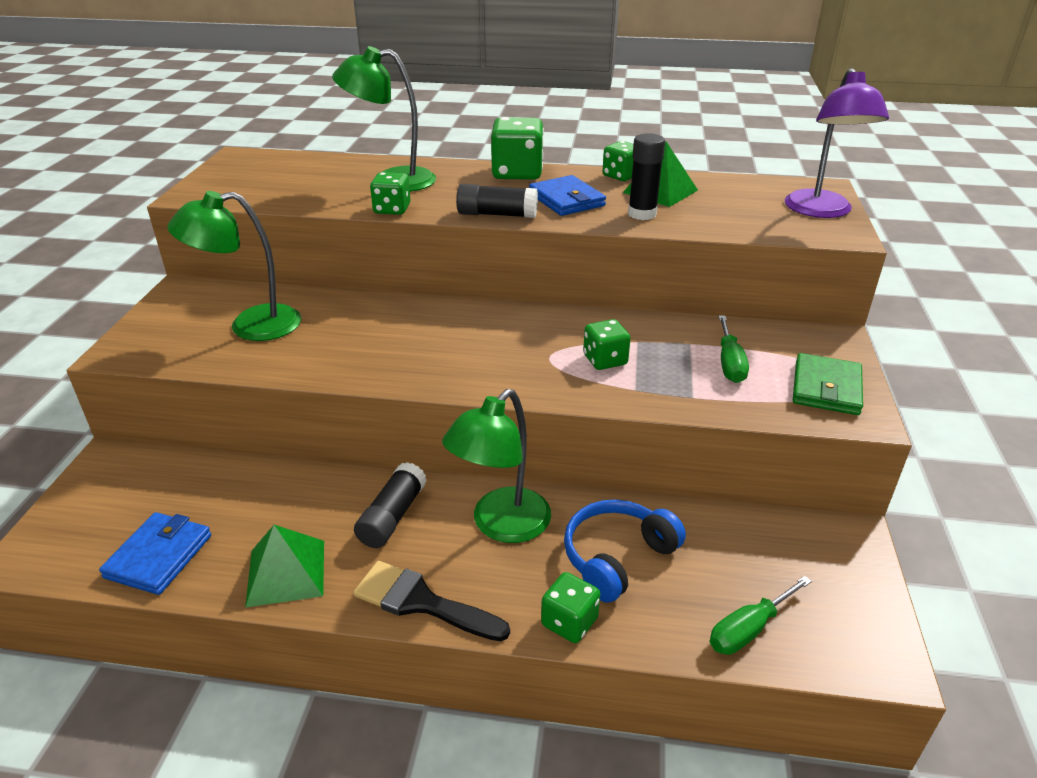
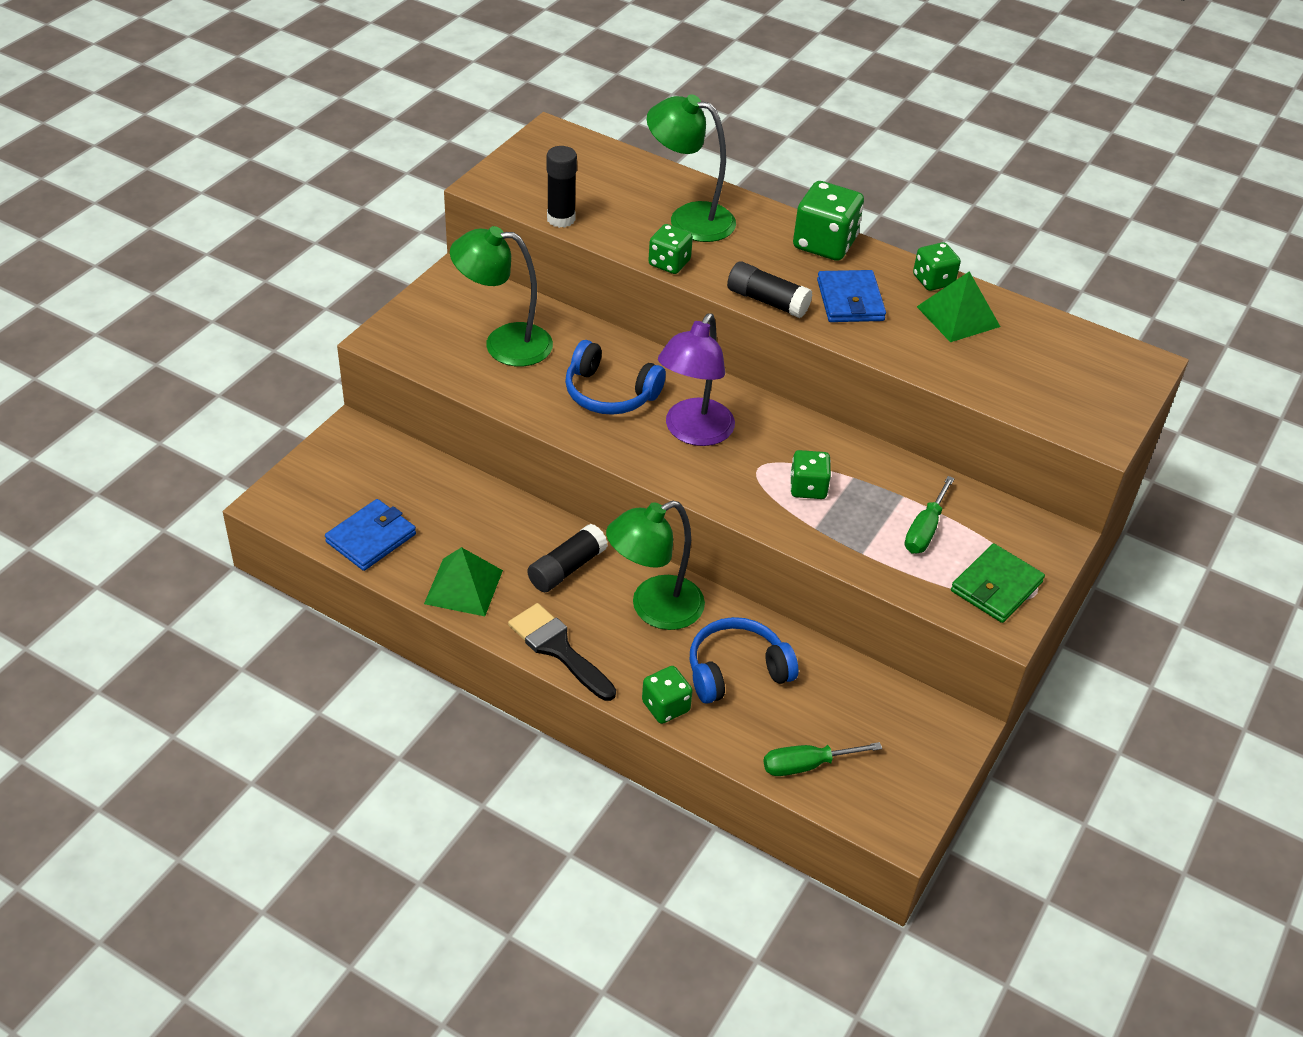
camera: 20 degrees right, 10 degrees up
black glue stick [628,133,665,220] -> black glue stick moved to [547,146,577,228]
purple lamp [784,68,889,218] -> purple lamp moved to [658,313,735,446]
none -> blue headphones [565,340,666,415]

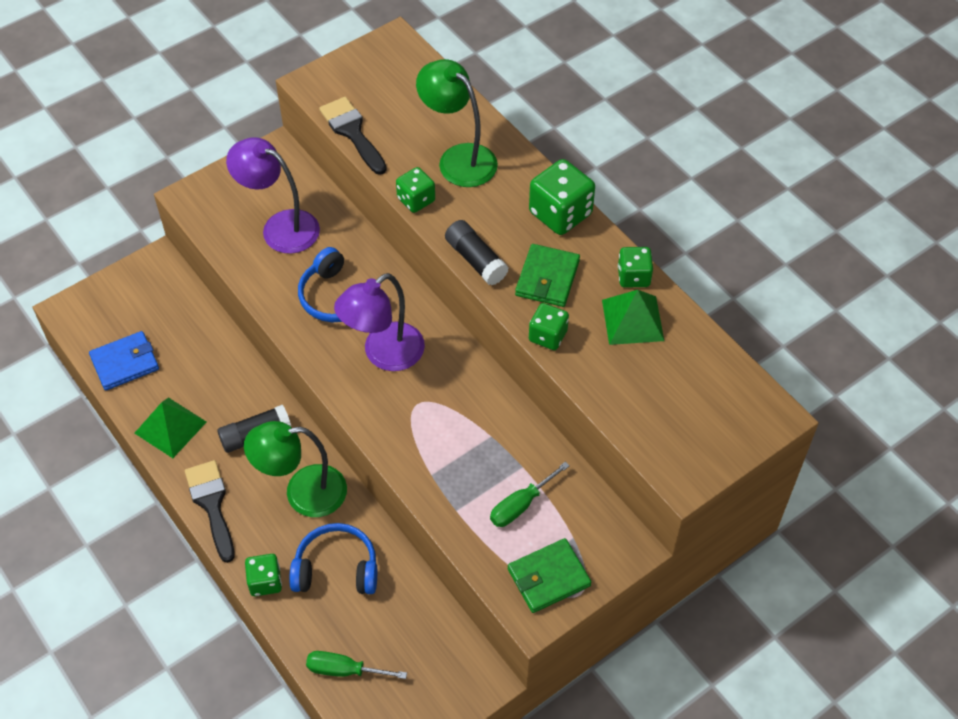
camera: 25 degrees right, 10 degrees up
green lamp [450,226,553,366] -> purple lamp [226,137,320,254]
black glue stick [547,146,577,228] -> black brush [319,97,387,175]
green dice [790,450,831,499] -> green dice moved to [529,303,569,350]
blue wallet [817,270,886,322] -> green wallet [515,244,580,307]

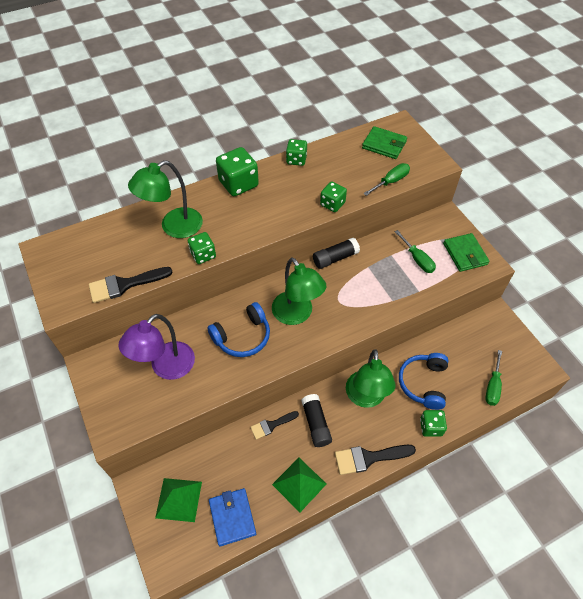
camera: 80 degrees left, 0 degrees up
purple lamp [334,273,425,371] -> green lamp [272,257,326,325]
black glue stick [445,220,509,286] -> black glue stick moved to [313,238,360,269]
green wallet [515,244,580,307] -> green wallet moved to [362,126,407,159]
green pyramid [602,290,664,345] -> green pyramid moved to [155,478,202,522]
none -> black brush [250,411,299,440]
none -> green screwdriver [363,163,410,196]

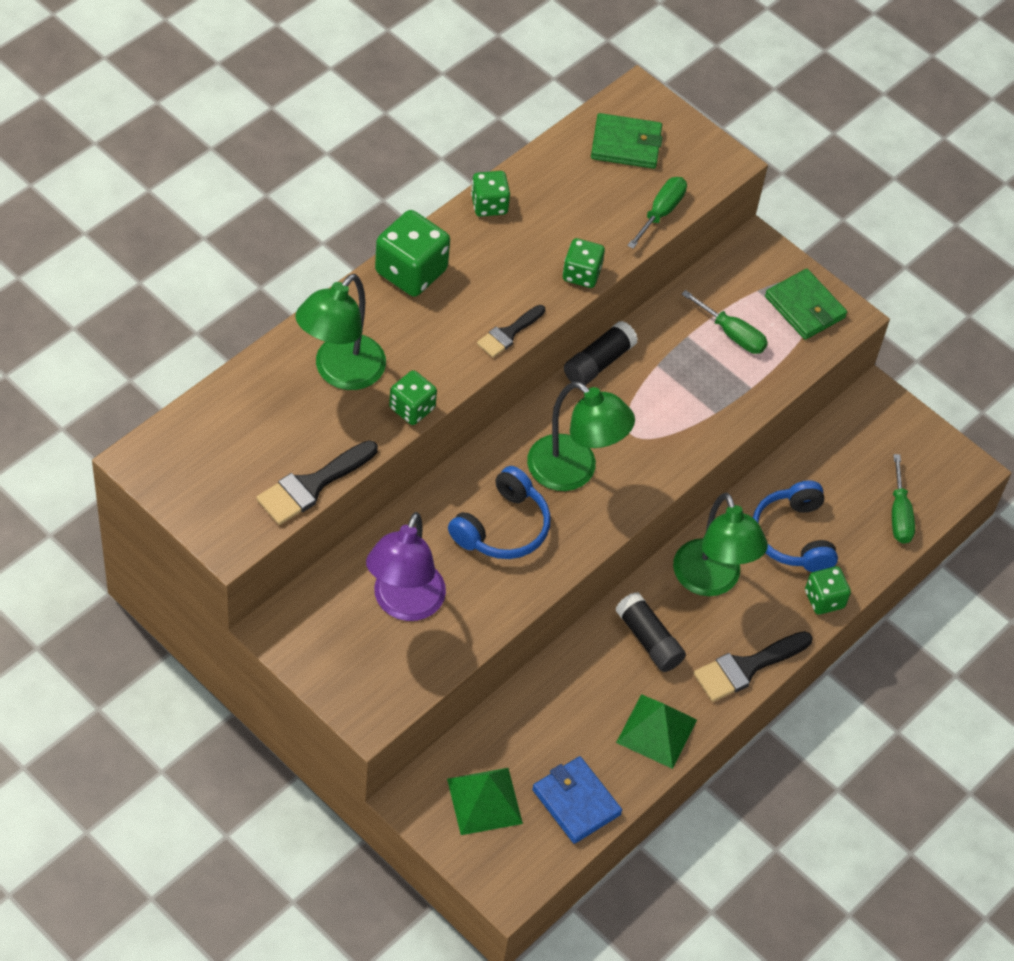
camera: 25 degrees left, 0 degrees up
black brush [250,411,299,440] -> black brush moved to [477,305,545,358]

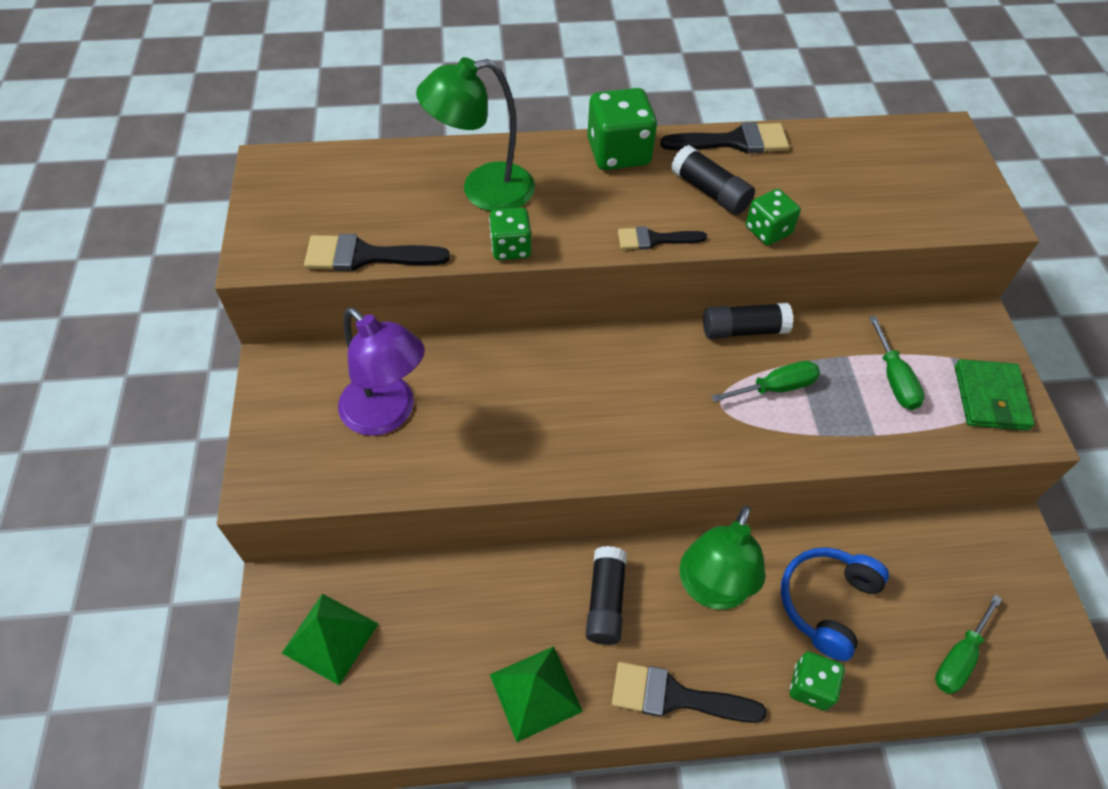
camera: 45 degrees right, 0 degrees up
purple lamp [366,512,446,621] -> purple lamp turned 105 degrees counterclockwise [338,307,425,436]
blue headphones [448,466,550,559] -> none
green dice [471,171,510,217] -> black brush [660,122,789,154]
green lamp [527,381,635,491] -> none
blue wallet [532,756,622,844] -> none
green wallet [591,113,663,169] -> none
green screwdriver [627,177,687,249] -> green screwdriver moved to [711,361,820,402]
none -> black glue stick [671,145,755,215]

